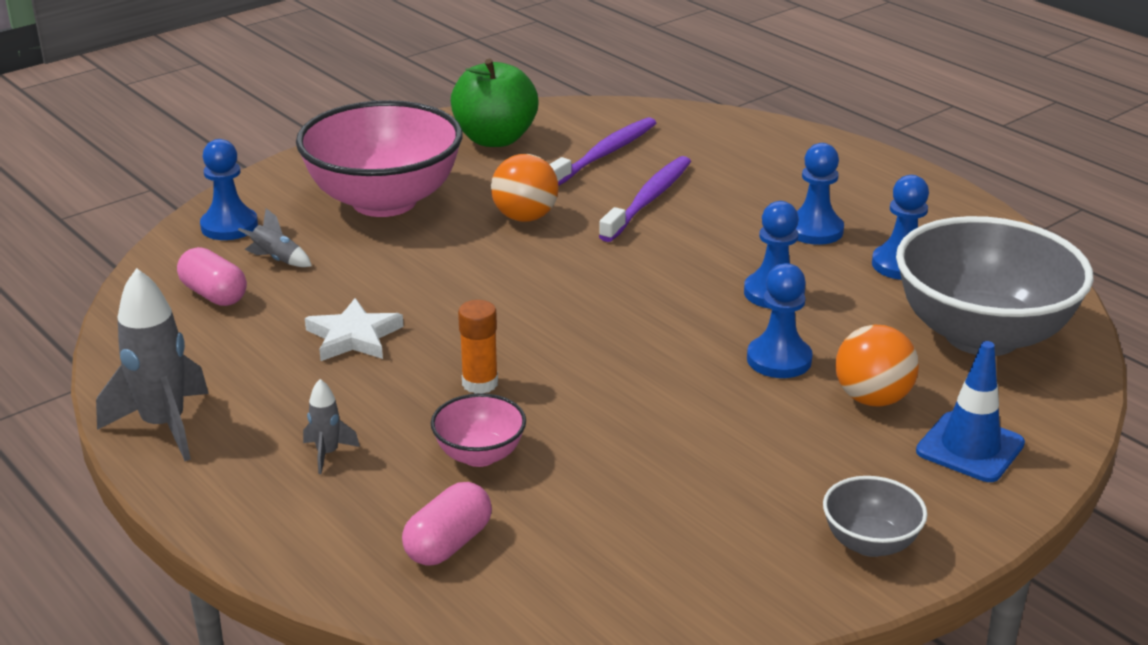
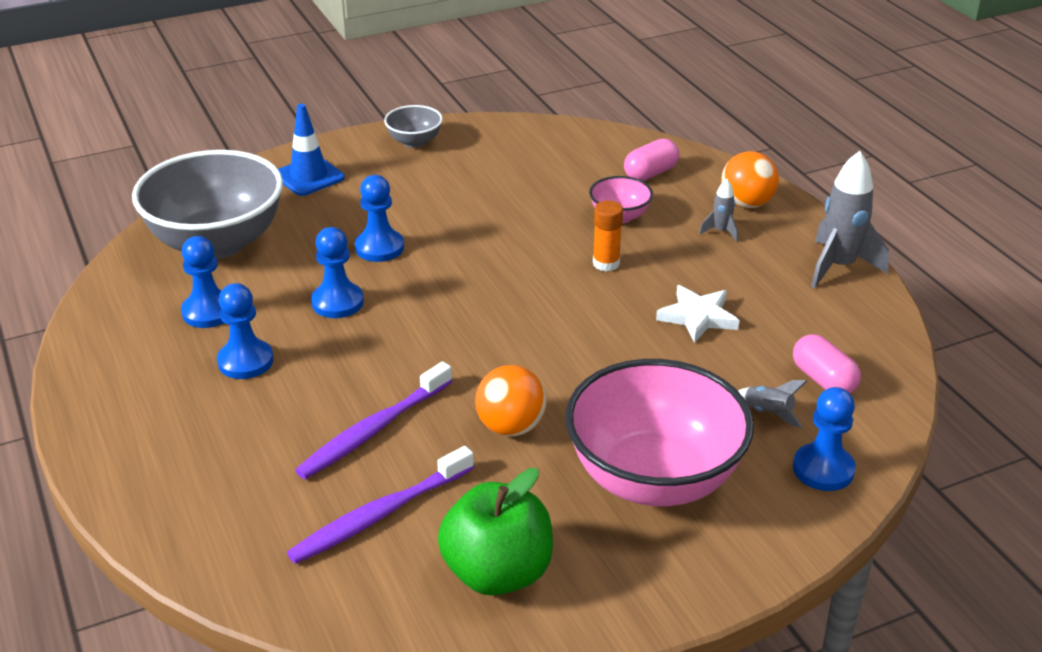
camera: 165 degrees left, 5 degrees up
orange ball [835,325,919,407] -> orange ball moved to [721,151,779,208]

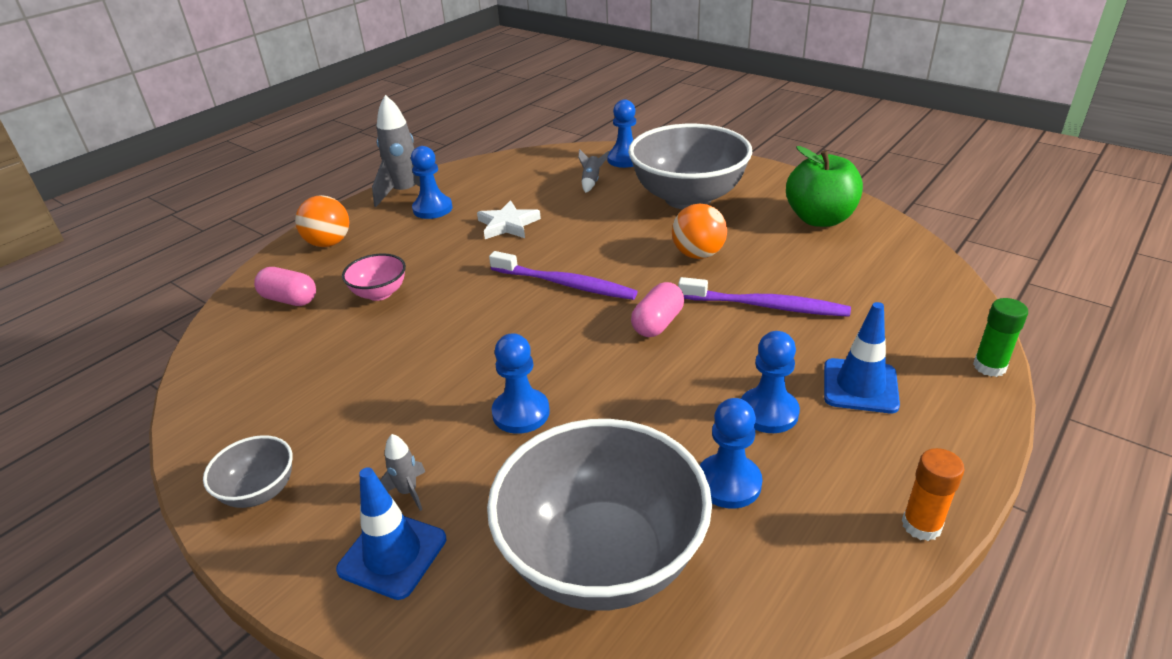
camera: 115 degrees left, 0 degrees up
purple toothbrush [287,446,474,564] -> purple toothbrush moved to [489,251,638,300]
blue pawn [311,227,364,318] -> blue pawn moved to [411,146,452,219]
pink bowl [565,359,754,506] -> grey bowl [628,124,753,209]
orange glue stick [593,201,623,271] -> orange glue stick moved to [902,448,965,541]
grey rocket [699,179,738,242] -> grey rocket moved to [380,434,425,511]
pink capsule [793,334,861,393] -> pink capsule moved to [631,282,684,337]
none -> blue traffic cone [824,302,900,413]
none -> green glue stick [973,298,1028,377]

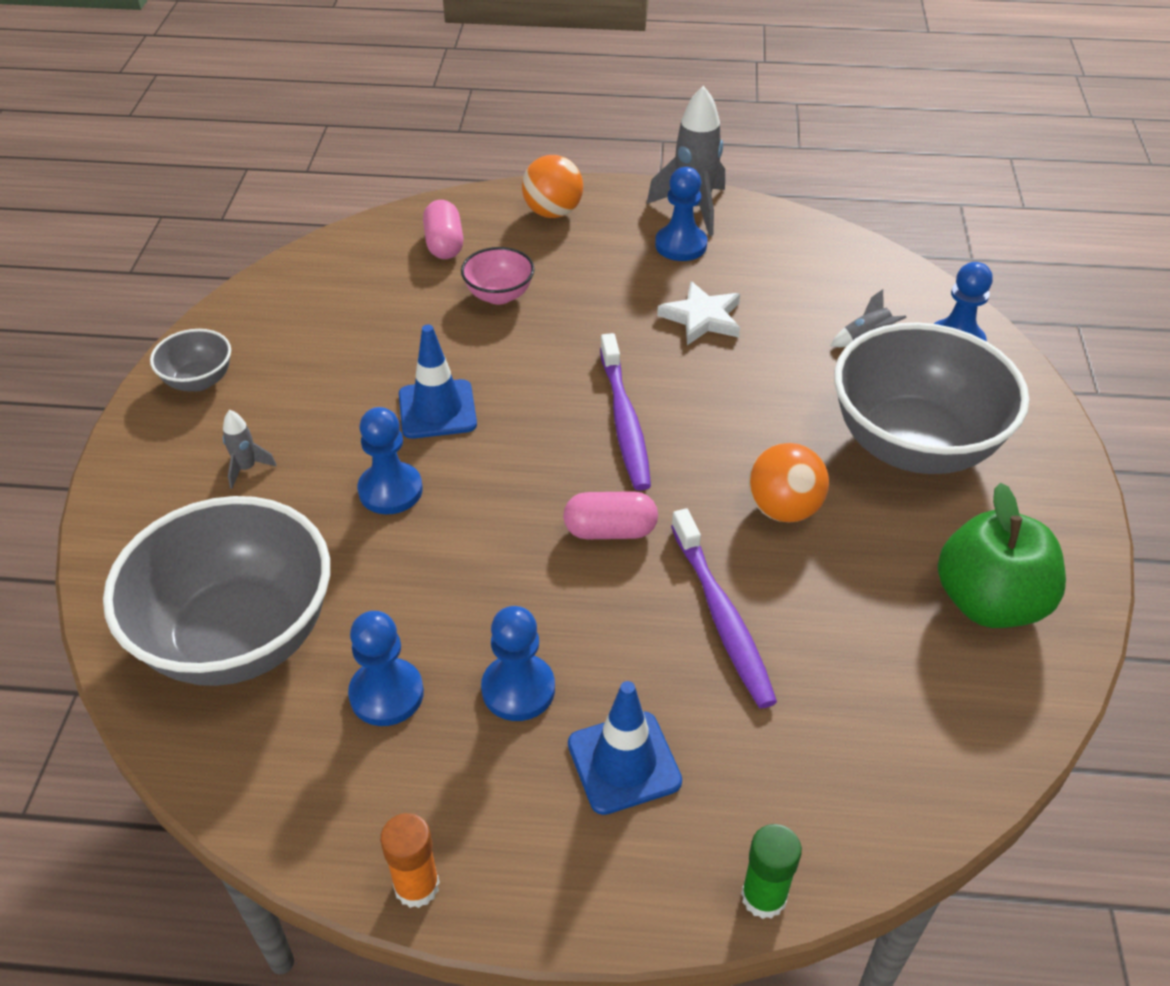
camera: 55 degrees right, 10 degrees up
blue traffic cone [336,467,446,600] -> blue traffic cone moved to [399,325,477,439]

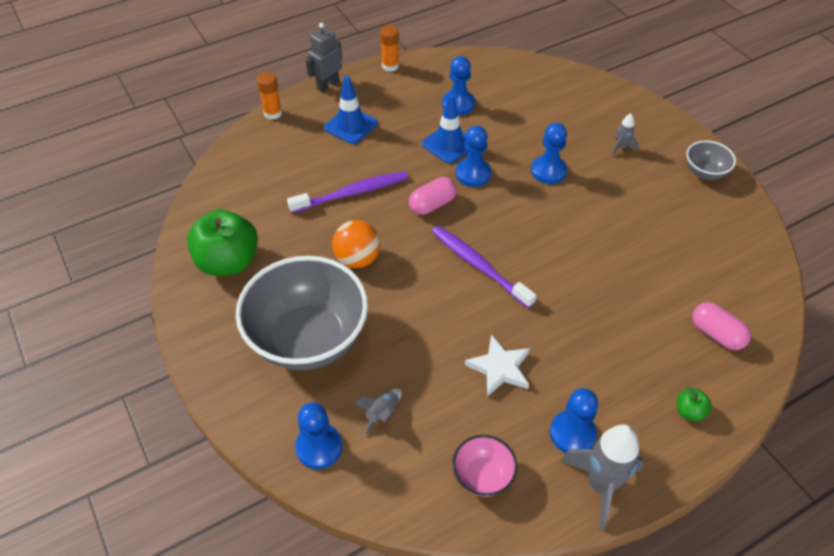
camera: 145 degrees right, 5 degrees up
grey bowl [103,496,330,686] -> none
blue traffic cone [399,325,477,439] -> blue traffic cone moved to [422,94,468,164]
pink bowl [461,247,535,305] -> pink bowl moved to [452,435,517,497]
blue pawn [481,606,555,721] -> blue pawn moved to [456,126,492,187]
orange ball [522,155,583,218] -> green apple [677,386,712,422]
purple toothbrush [671,508,777,708] -> purple toothbrush turned 120 degrees clockwise [287,171,408,213]
green glue stick [741,824,802,919] -> orange glue stick [257,72,282,120]
none -> grey robot [306,22,342,92]

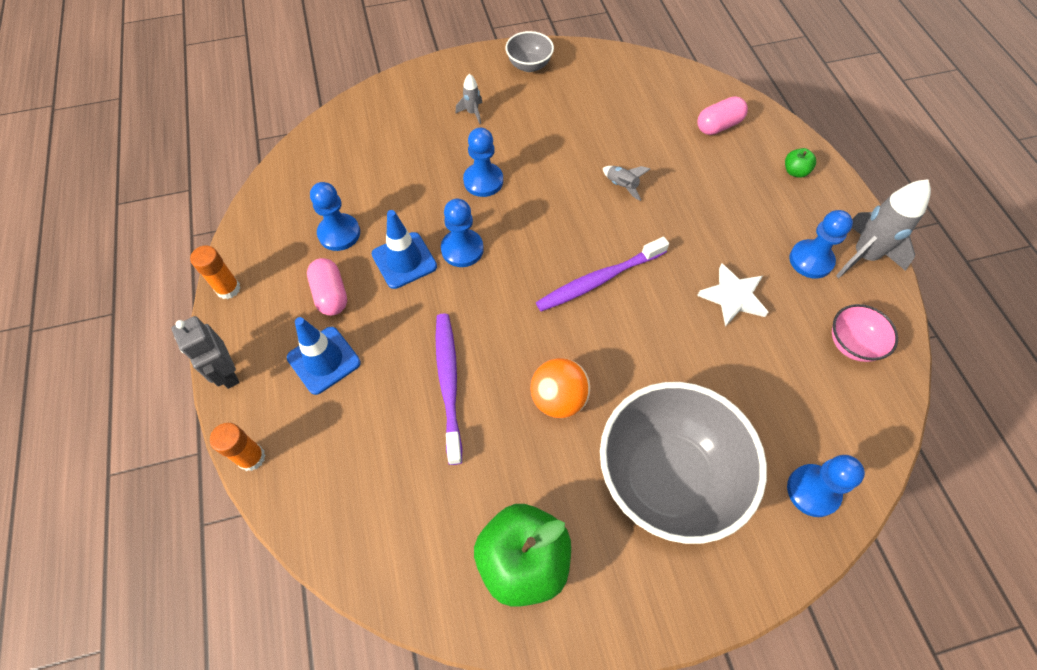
camera: 75 degrees left, 10 degrees up
grey rocket [355,389,402,435] -> grey rocket moved to [603,166,650,201]
pink capsule [409,177,457,215] -> pink capsule moved to [307,258,347,316]

